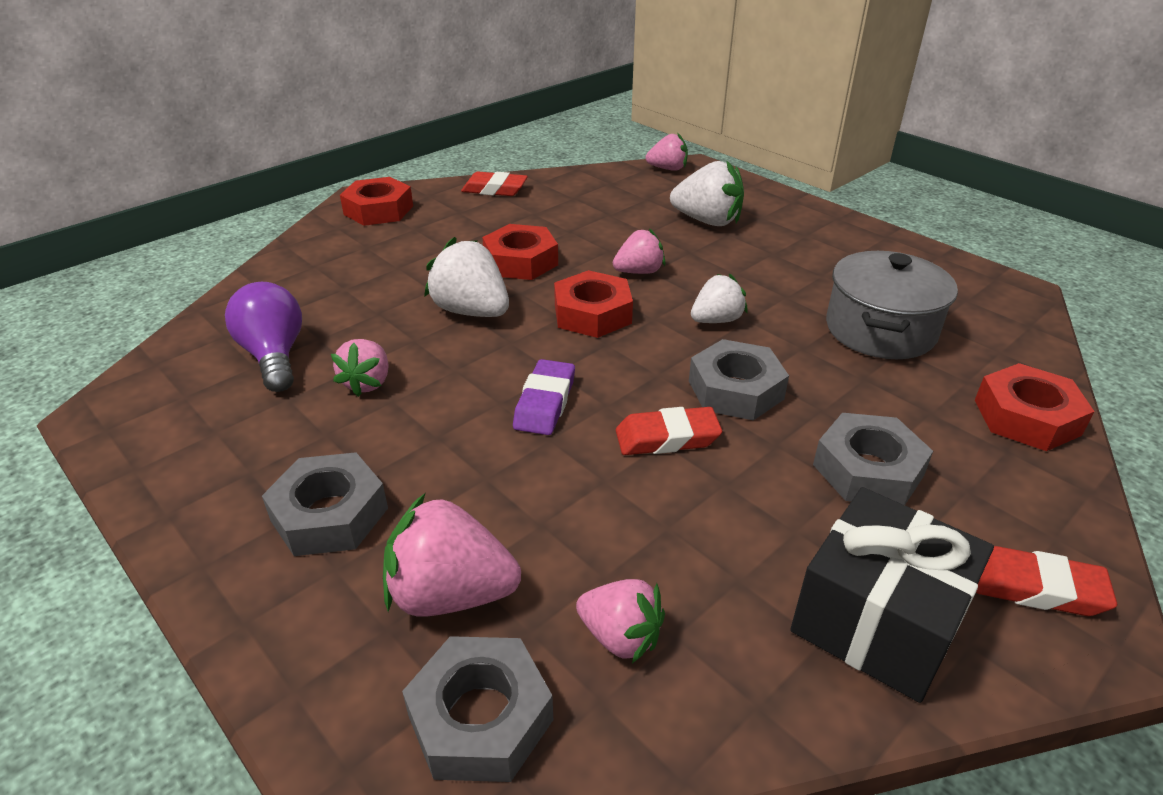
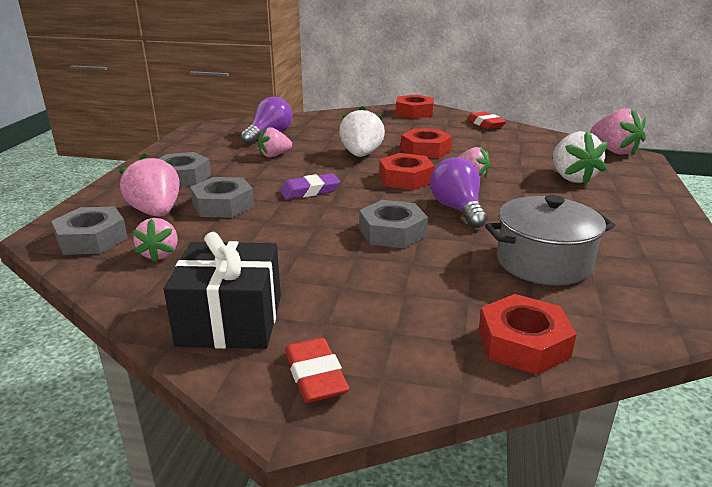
camera: 55 degrees right, 10 degrees down
red eraser [616,407,722,455] -> none
pink strawberry [646,133,688,171] -> pink strawberry [590,107,646,155], size x1.55
white strawberry [691,274,748,323] -> purple light bulb [430,157,488,228]
grey nut [813,413,933,505] -> grey nut moved to [190,177,254,218]

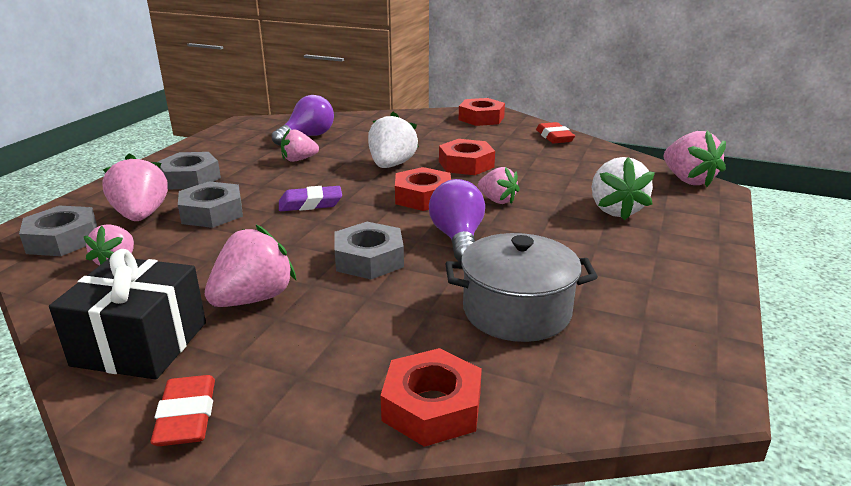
camera: 10 degrees right, 0 degrees up
none -> pink strawberry [205,225,296,307]

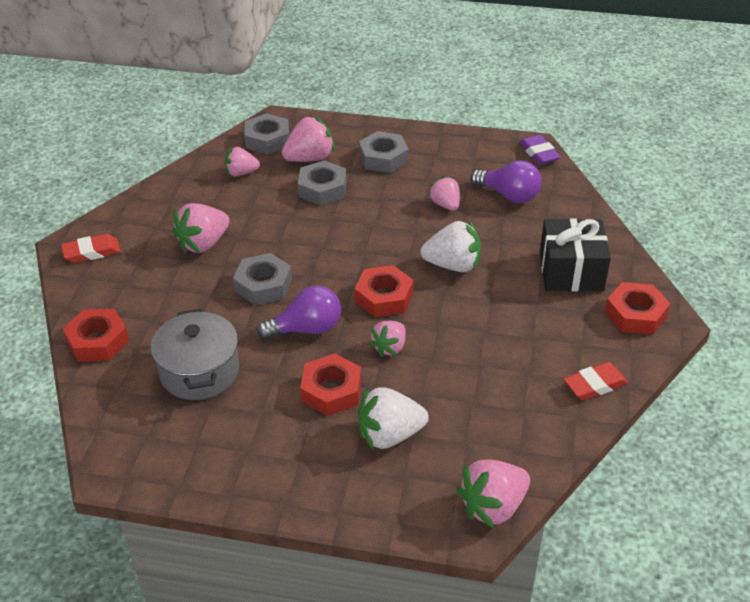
camera: 80 degrees right, 15 degrees up
black gift [49,249,206,380] -> black gift moved to [540,218,611,291]
pink strawberry [205,225,296,307] -> pink strawberry turned 105 degrees clockwise [172,203,230,253]
purple eraser [279,186,342,211] -> purple eraser moved to [519,135,561,165]
red nut [439,139,495,175] -> red nut moved to [300,353,361,416]

